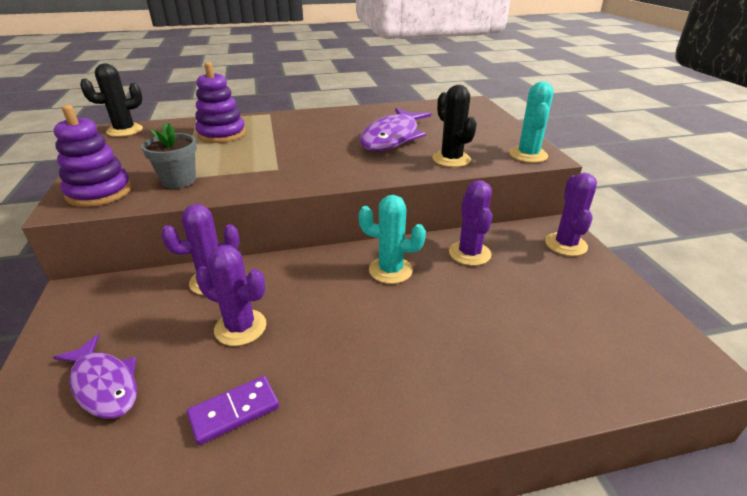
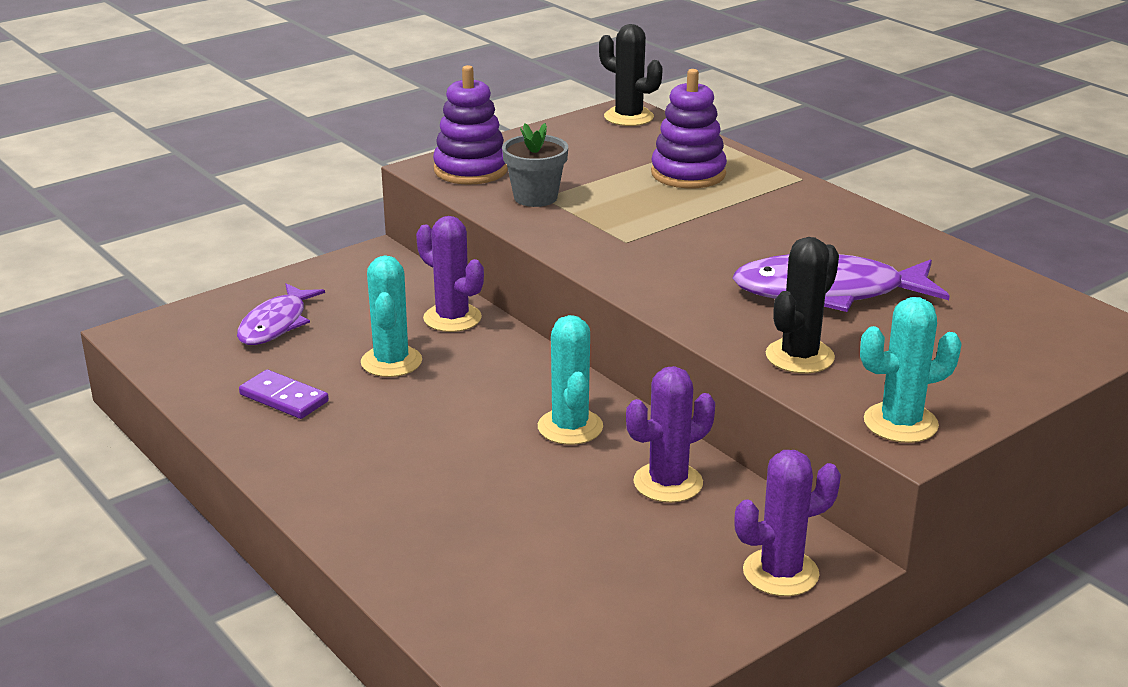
camera: 65 degrees right, 5 degrees down
purple cactus [196,245,267,346] -> turquoise cactus [361,255,422,377]

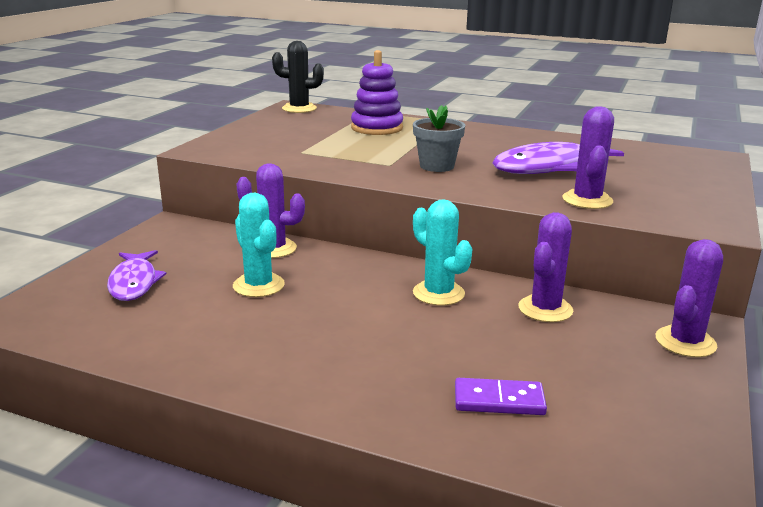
camera: 30 degrees left, 5 degrees down
purple domino [239,370,329,419] -> purple domino moved to [455,378,547,415]
purple stacking toy [433,65,508,185] -> none
grey flower pot [502,123,568,207] -> grey flower pot moved to [413,105,465,172]
black cactus [766,237,839,373] -> purple cactus [562,106,614,209]
turquoise cactus [860,297,962,443] -> none

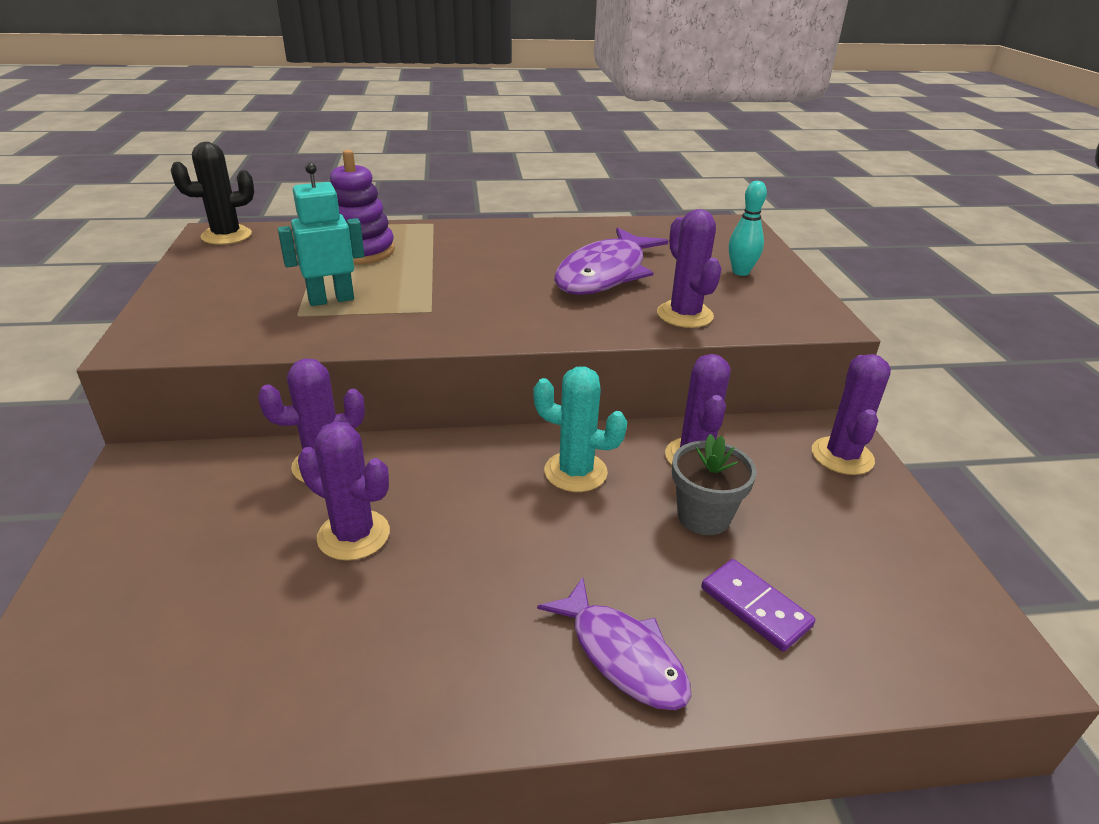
camera: 30 degrees left, 10 degrees up
purple fish [107,250,167,301] -> purple fish moved to [537,577,691,710]
turquoise cactus [233,193,285,297] -> purple cactus [298,422,390,561]
grey flower pot [413,105,465,172] -> grey flower pot moved to [672,434,757,535]
purple domino [455,378,547,415] -> purple domino turned 75 degrees clockwise [701,559,815,652]
none -> turquoise robot [278,163,365,306]
none -> turquoise bowling pin [729,181,767,276]

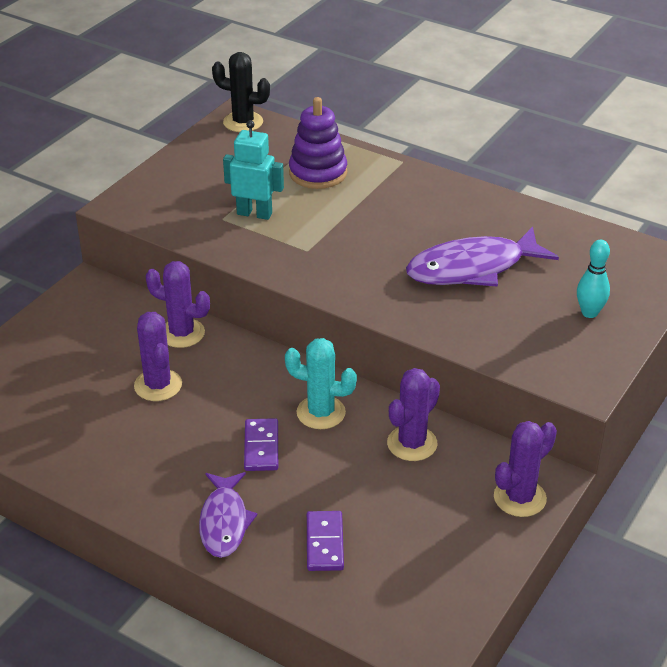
camera: 40 degrees right, 5 degrees up
turquoise cactus [533,367,627,492] -> turquoise cactus turned 45 degrees counterclockwise [285,338,357,429]
purple cactus [657,209,722,328] -> none
grey flower pot [672,434,757,535] -> none
none -> purple domino [244,418,278,471]

